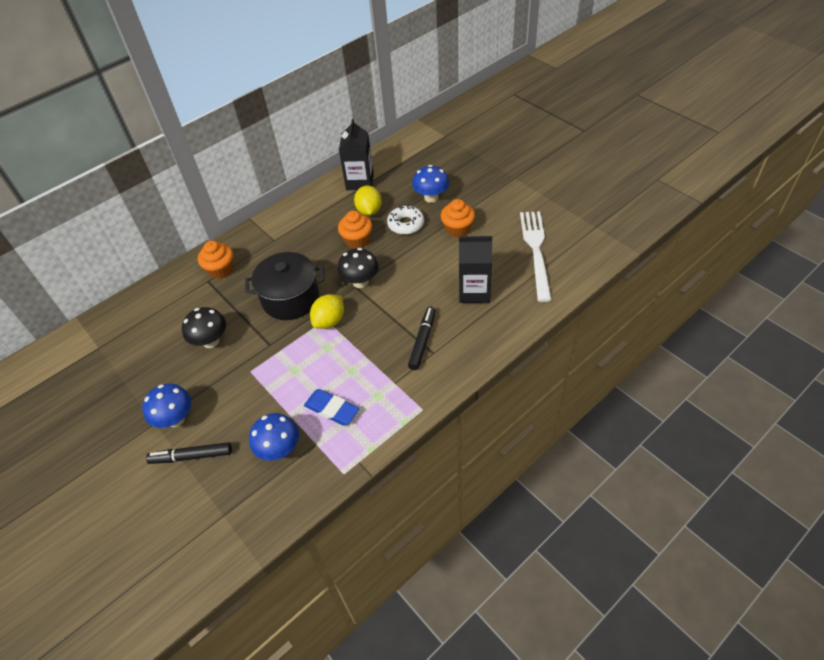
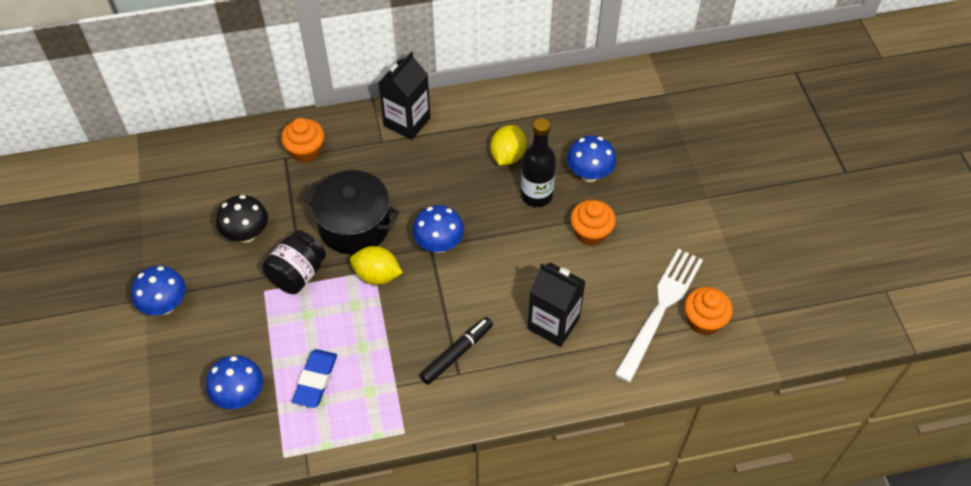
camera: 25 degrees right, 5 degrees up
black marker [146,442,232,464] -> none
blue eraser [304,389,359,426] -> blue eraser turned 45 degrees clockwise [292,349,337,408]
yellow lemon [310,294,344,329] -> yellow lemon turned 45 degrees clockwise [350,246,403,285]
black mushroom [337,248,379,288] -> blue mushroom [412,205,464,253]
orange cupcake [338,211,372,249] -> orange cupcake moved to [684,287,733,335]
black carton [339,119,374,190] -> black carton moved to [378,52,431,140]
white donut [387,205,424,235] -> black bottle [521,118,556,207]
none -> black jar [262,230,326,294]

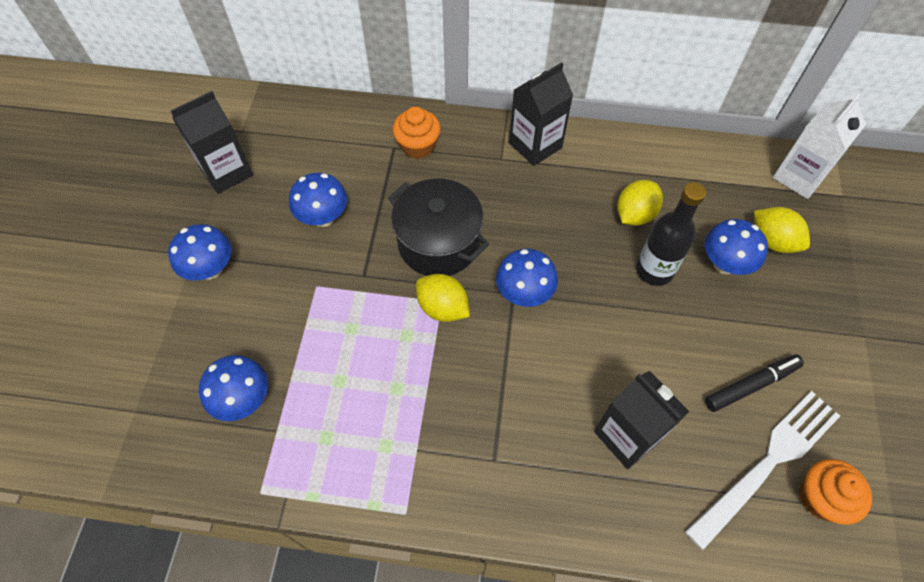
camera: 20 degrees right, 5 degrees up
black mushroom [216,195,268,243] -> blue mushroom [289,173,347,227]
black jar [262,230,326,294] -> none
blue eraser [292,349,337,408] -> none
black marker [420,317,493,385] -> black marker moved to [705,354,804,412]
orange cupcake [570,200,616,246] -> none
none -> black carton [171,91,253,194]
none -> yellow lemon [754,207,810,253]
none -> white carton [773,94,866,199]

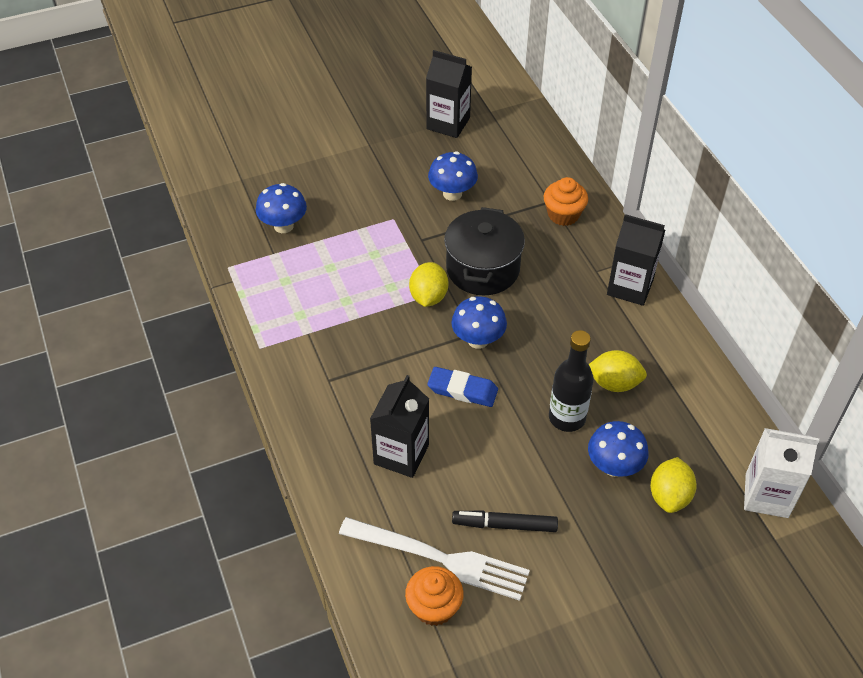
camera: 60 degrees right, 10 degrees down
blue mushroom [168,224,232,281] -> none
black marker [705,354,804,412] -> black marker turned 150 degrees clockwise [452,511,558,532]
none -> blue eraser [427,367,498,407]

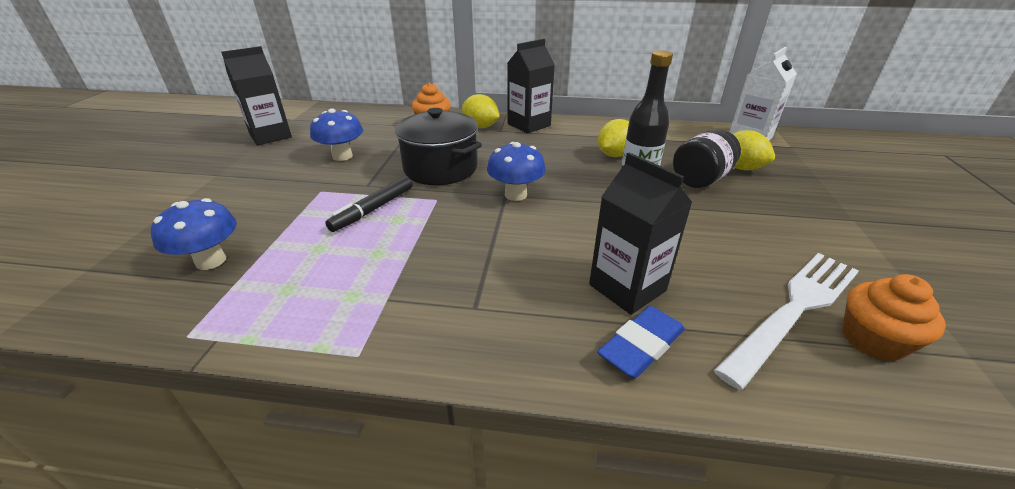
camera: 60 degrees left, 15 degrees down
yellow lemon [409,262,448,307] -> yellow lemon moved to [462,94,499,128]
blue eraser [427,367,498,407] -> blue eraser moved to [597,306,685,378]
black marker [452,511,558,532] -> black marker moved to [325,176,412,232]
blue mushroom [588,421,649,477] -> black jar [673,130,741,188]

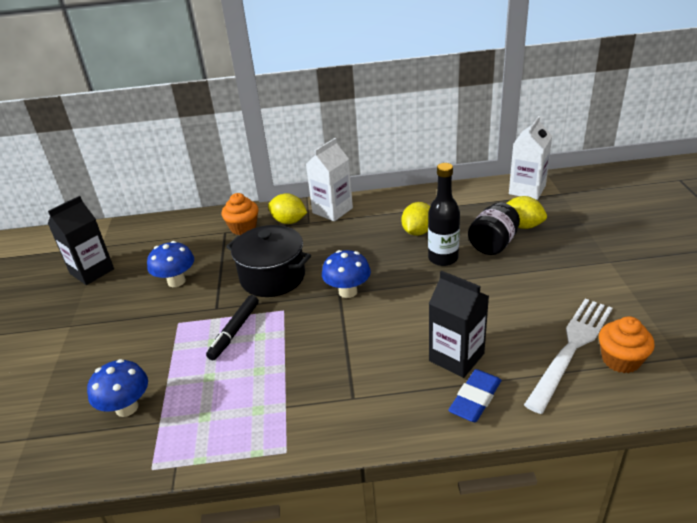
camera: 10 degrees left, 0 degrees up
black carton [507,39,555,133] -> white carton [306,138,353,221]

